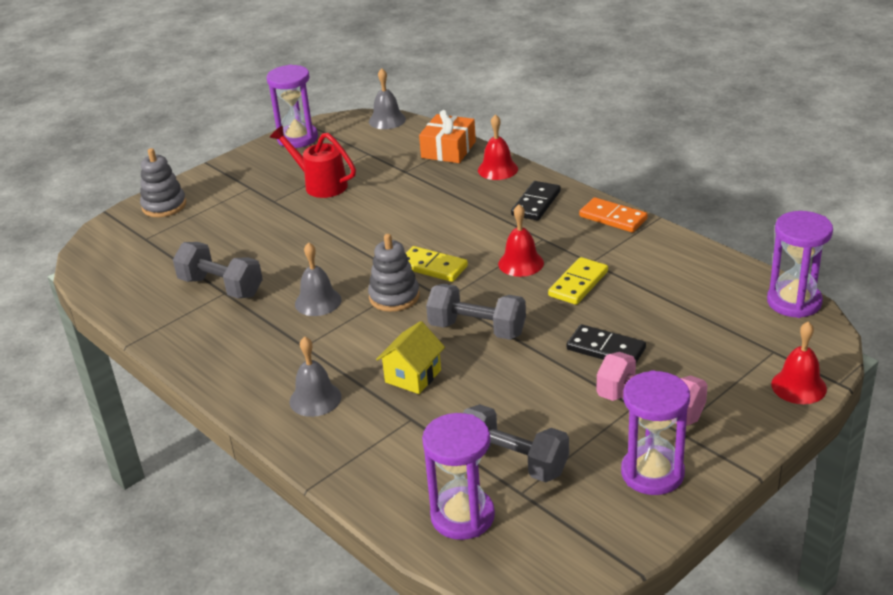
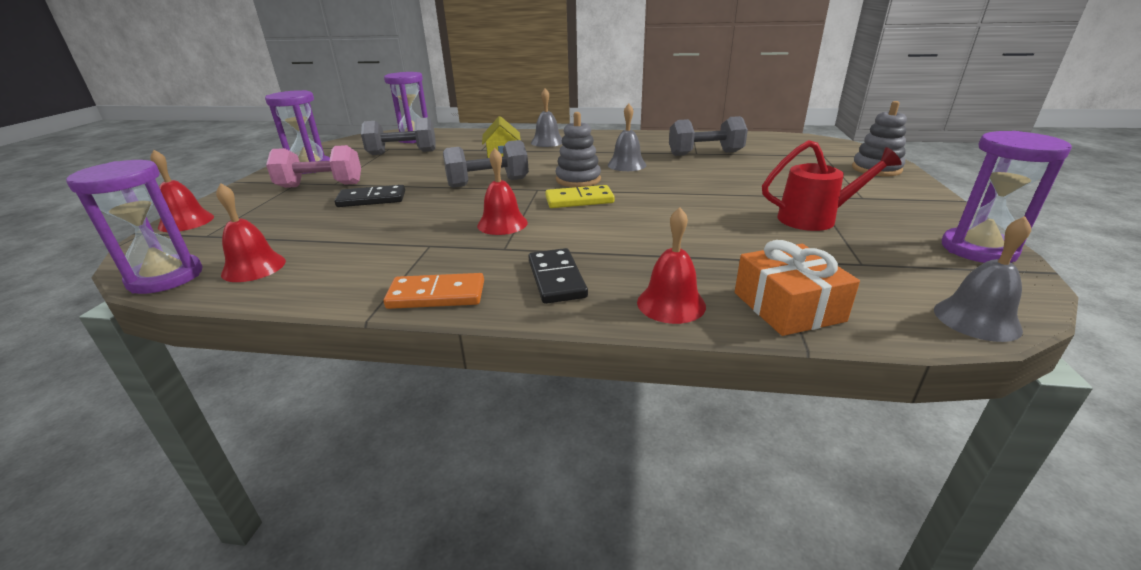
camera: 140 degrees right, 5 degrees down
yellow domino [548,257,608,305] -> none
none -> red bell [216,183,286,282]

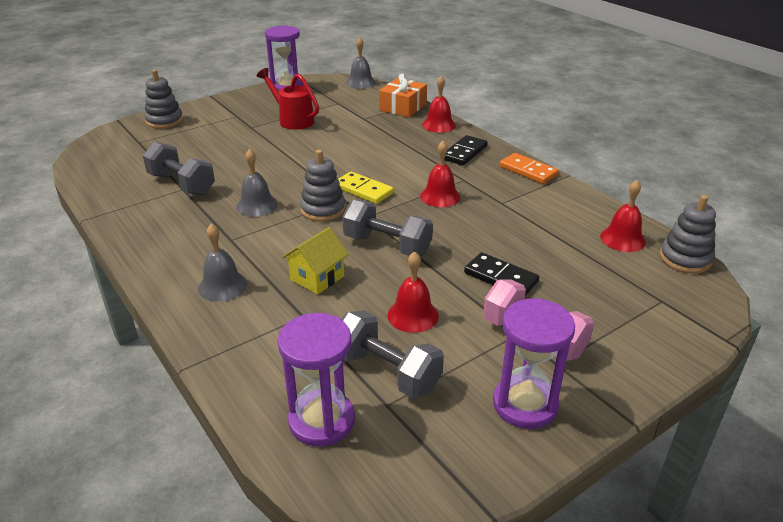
camera: 135 degrees left, 5 degrees up
purple hourglass [66,160,202,294] -> grey stacking toy [659,195,716,274]
red bell [150,150,214,232] -> red bell moved to [387,251,439,333]

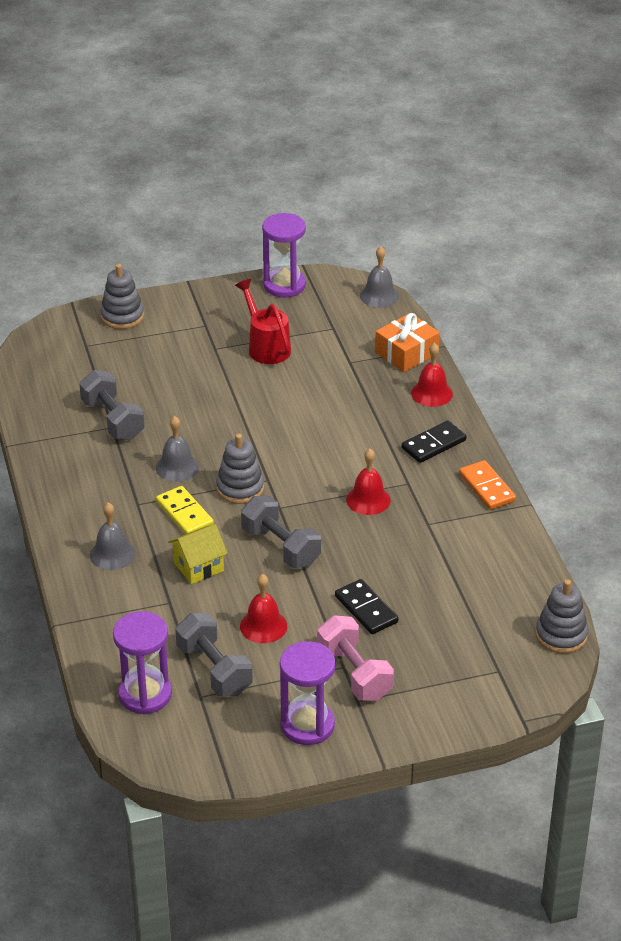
camera: 20 degrees right, 5 degrees up
yellow domino [338,172,394,204] -> yellow domino moved to [156,486,214,534]
red bell [600,180,646,252] -> none

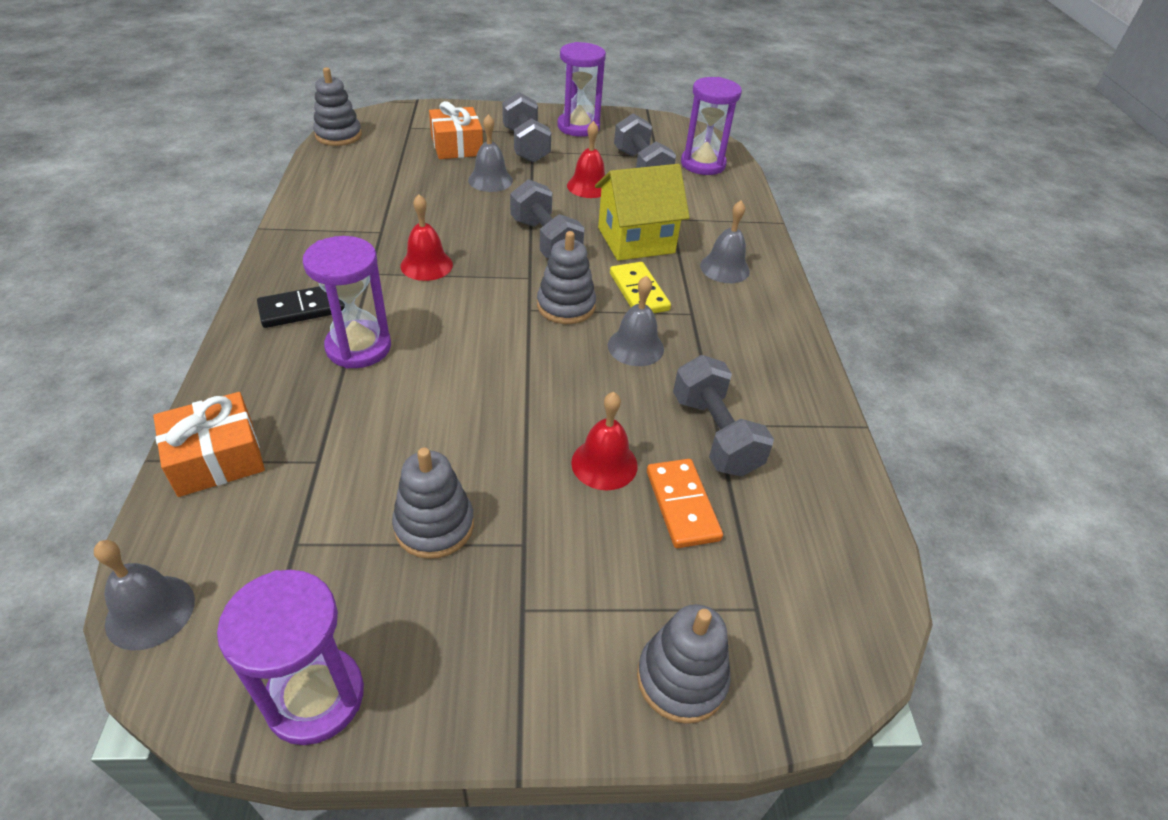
camera: 170 degrees left, 5 degrees up
yellow house [168,524,228,584] -> yellow house [595,164,690,261], size x1.56
red watering can [235,279,291,364] -> grey stacking toy [392,448,474,559]
pink dumbbell [317,615,394,701] -> grey dumbbell [502,92,551,163]
black domino [335,579,398,634] -> grey bell [468,114,513,192]
red bell [411,343,453,407] -> red bell moved to [571,392,638,490]
orange domino [459,460,516,510] -> orange domino moved to [647,459,723,548]
none -> purple hourglass [303,236,391,368]
none -> orange gift [429,101,483,159]

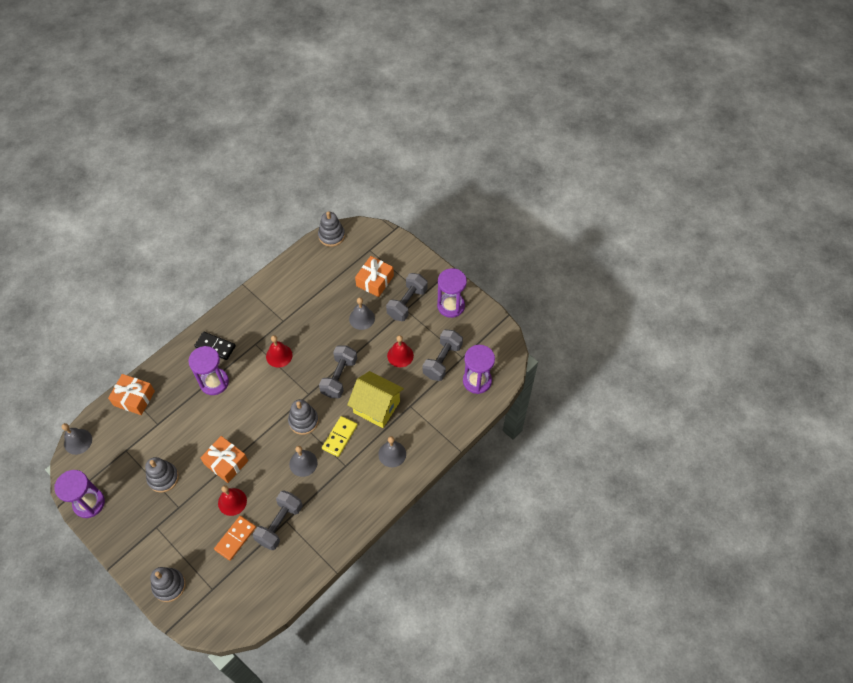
camera: 50 degrees right, 15 degrees up
none -> orange gift [200,436,248,483]

